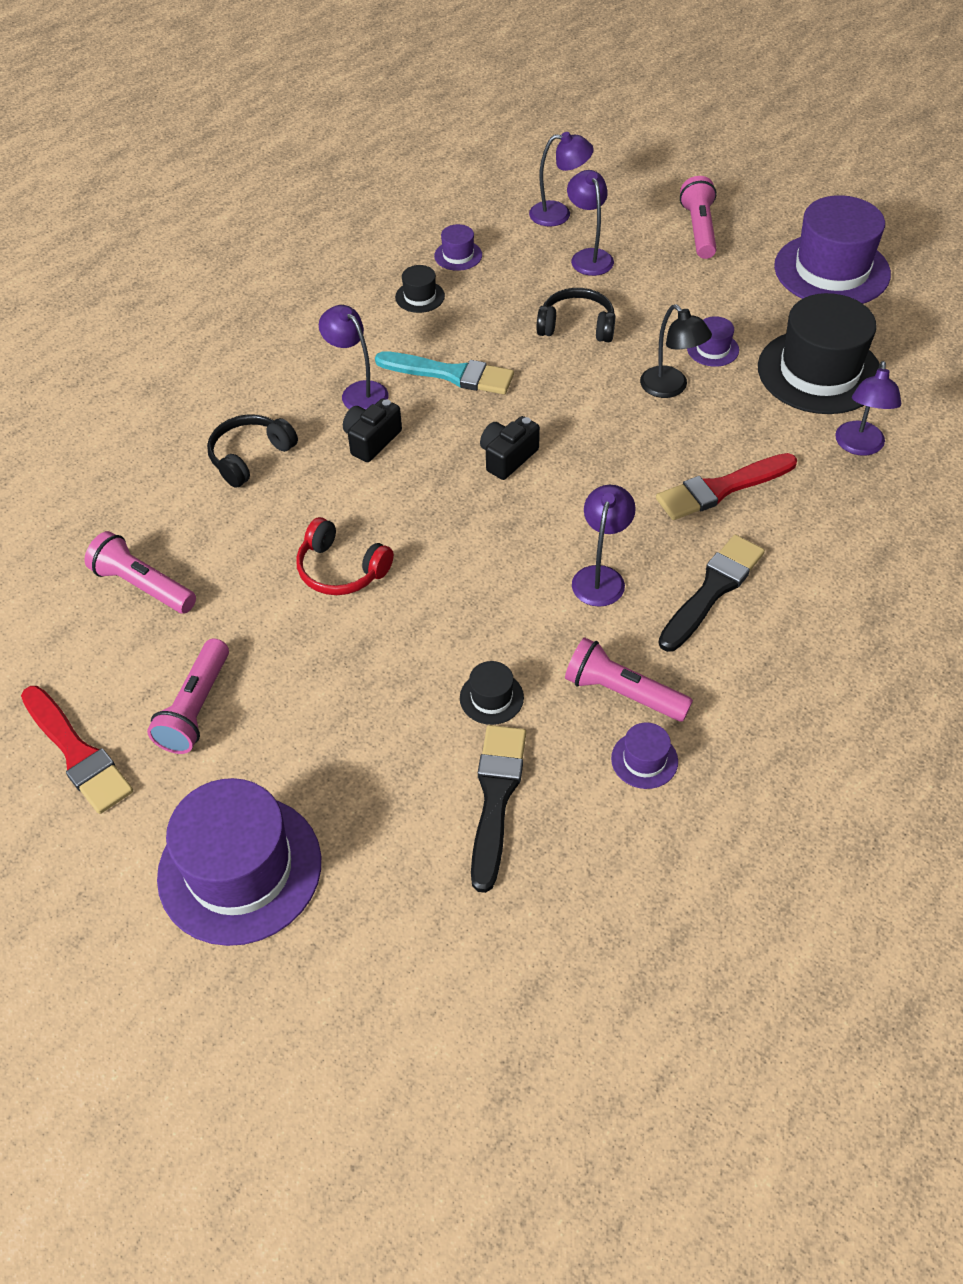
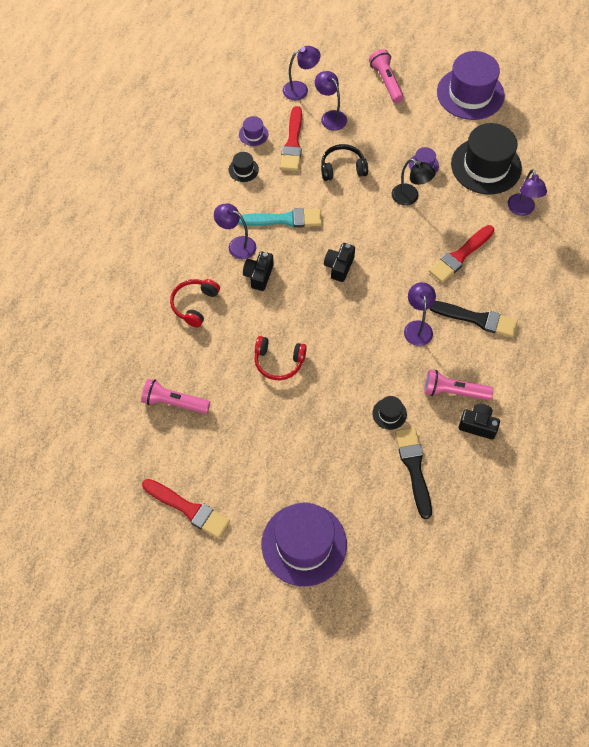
camera: 20 degrees left, 10 degrees up
pink flashlight [147,638,229,754] -> none
black headphones [207,414,298,488] -> red headphones [170,279,220,328]
purple hat [611,722,678,789] -> black camera [459,404,500,440]
black brush [658,535,765,652] -> black brush turned 90 degrees clockwise [429,301,518,337]
none -> red brush [280,106,302,171]

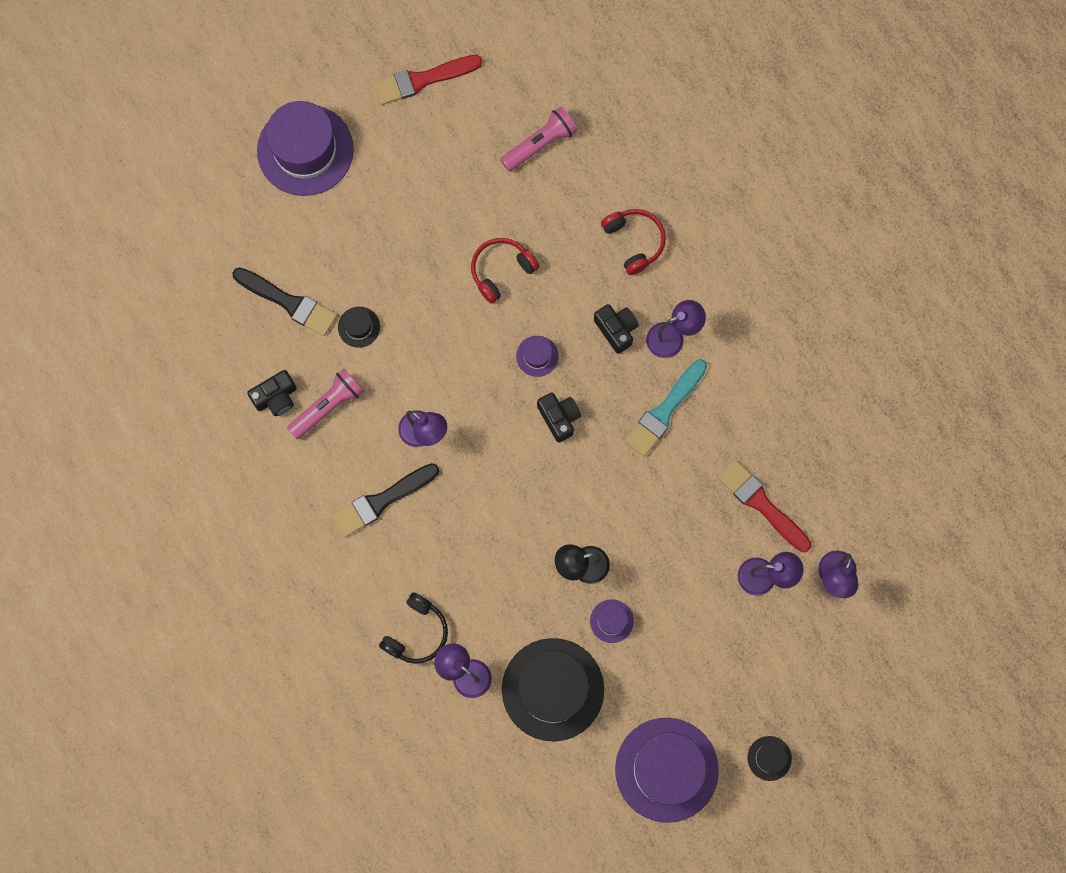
camera: 130 degrees right, 15 degrees up
black hat [229,152,259,182] -> black hat moved to [747,736,792,781]
purple hat [239,116,268,146] -> purple hat moved to [516,336,559,377]
black headphones [321,144,368,181] -> black headphones moved to [379,592,448,664]
pink flashlight [369,49,404,103] -> none
red brush [429,225,494,283] -> none

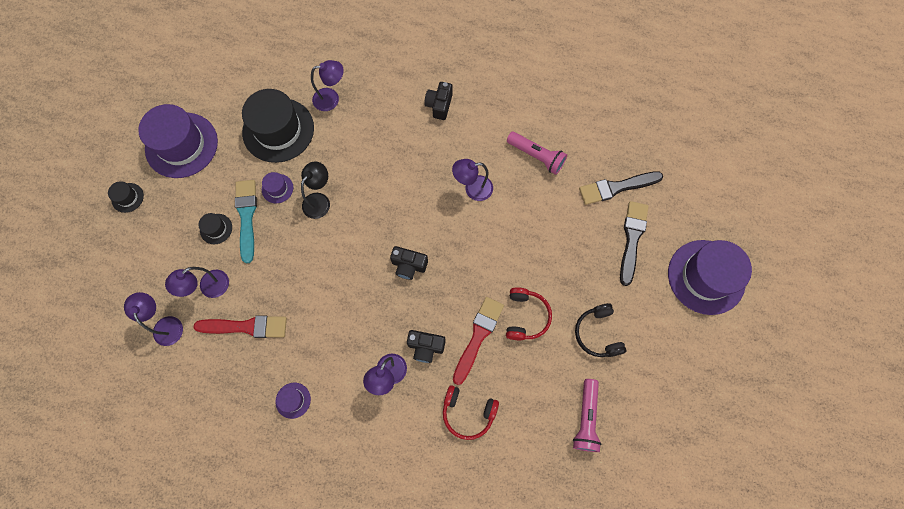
camera: 135 degrees right, 5 degrees down
black camera [247,370,297,416] -> black camera moved to [424,82,453,120]
pink flashlight [287,369,364,439] -> pink flashlight turned 60 degrees counterclockwise [507,132,567,175]
black brush [332,463,439,537] -> black brush moved to [620,201,649,286]
black hat [338,307,380,348] -> black hat moved to [199,213,232,244]
red brush [373,55,482,105] -> red brush moved to [453,297,504,385]
black headphones [379,592,448,664] -> black headphones moved to [575,303,627,357]
purple hat [516,336,559,377] -> purple hat moved to [275,383,311,419]
turquoise brush [625,359,707,456] -> turquoise brush moved to [235,180,257,264]

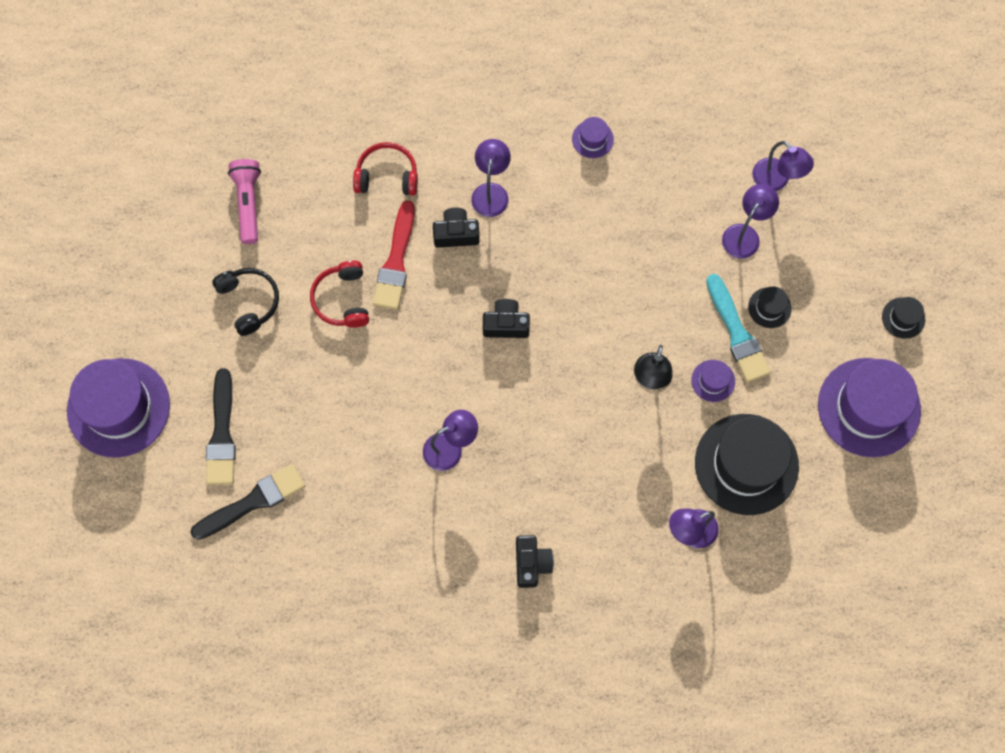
camera: 165 degrees right, 0 degrees up
red brush [193,315,287,338] -> none
pink flashlight [507,132,567,175] -> none

